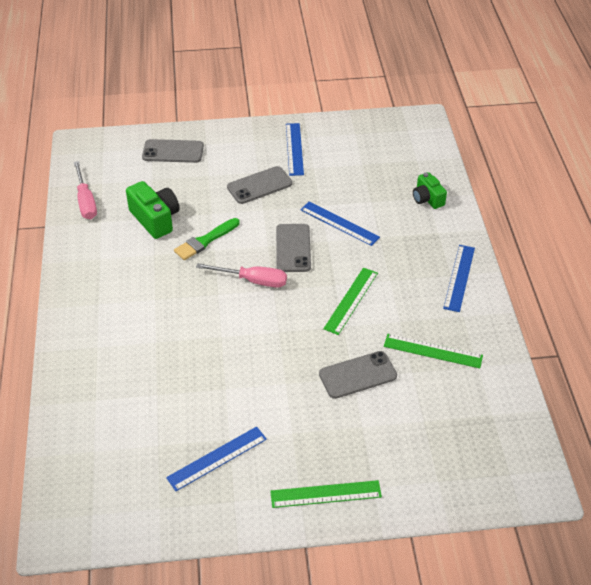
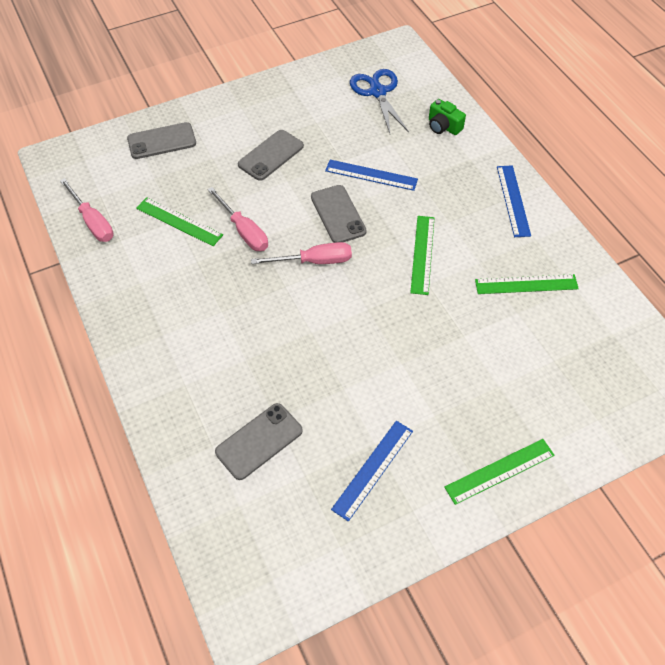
camera: 20 degrees left, 10 degrees up
green camera [126,181,179,239] -> green ruler [136,197,223,246]
green brush [174,218,240,260] -> pink screwdriver [207,187,268,251]
blue ruler [286,123,304,176] -> none
grey phone [319,351,397,399] -> grey phone moved to [215,403,303,480]
none -> blue scissors [350,69,409,133]

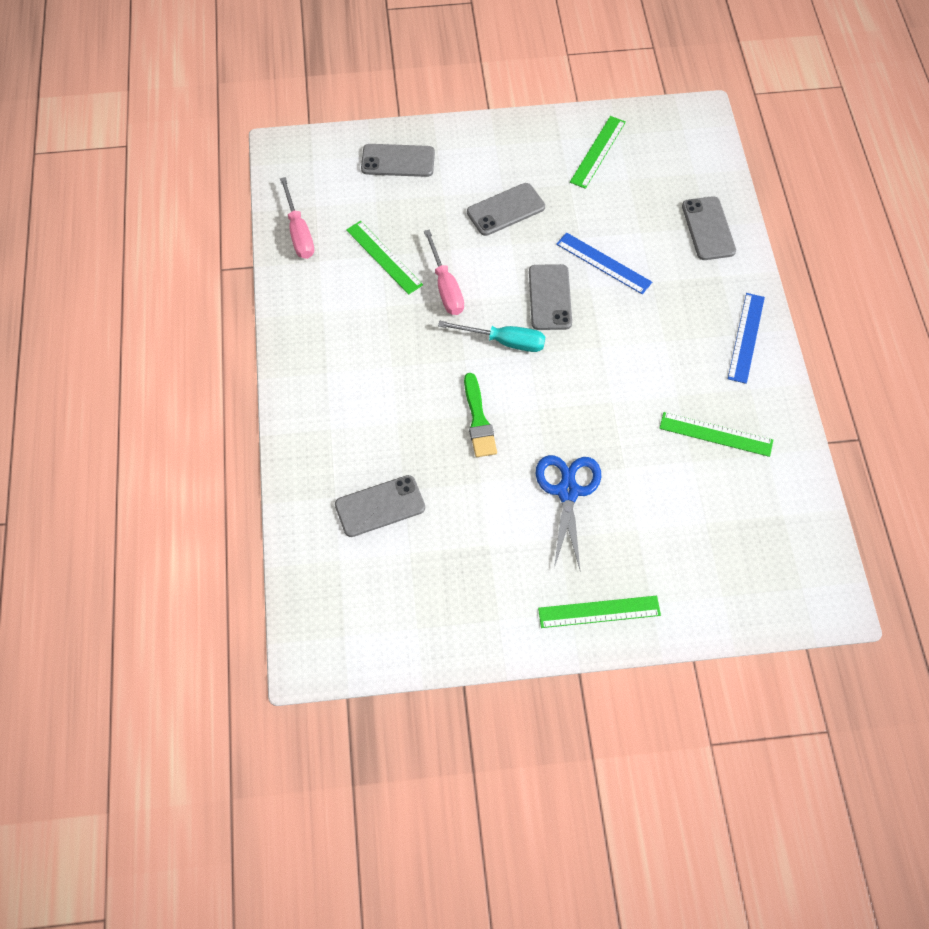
camera: 20 degrees right, 5 degrees up
pink screwdriver [251,242,352,264] -> turquoise screwdriver [438,321,546,352]
blue ruler [331,421,413,522] -> none
blue scissors [350,69,409,133] -> blue scissors moved to [536,455,601,569]
green ruler [410,216,434,295] -> green ruler moved to [570,116,626,189]
green camera [429,99,466,135] -> grey phone [682,196,736,260]
none -> green brush [464,373,497,457]

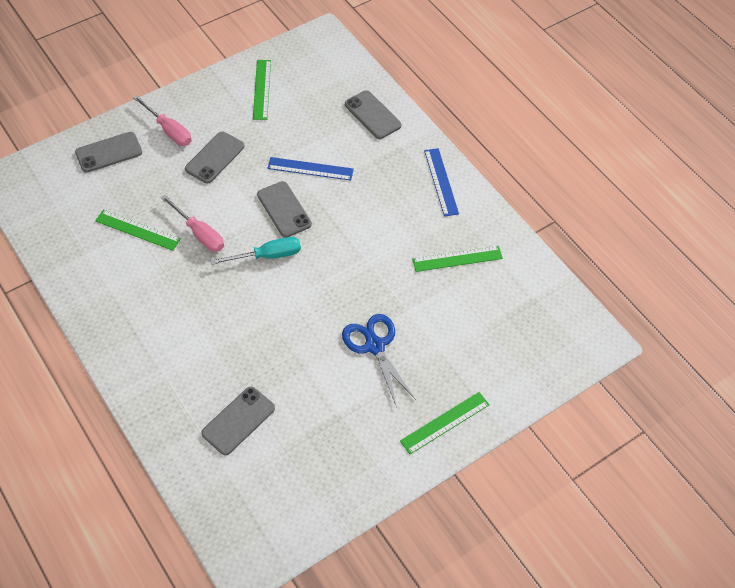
camera: 30 degrees left, 5 degrees down
pink screwdriver [280,177,314,259] -> pink screwdriver moved to [133,95,192,146]
green brush [464,373,497,457] -> none

